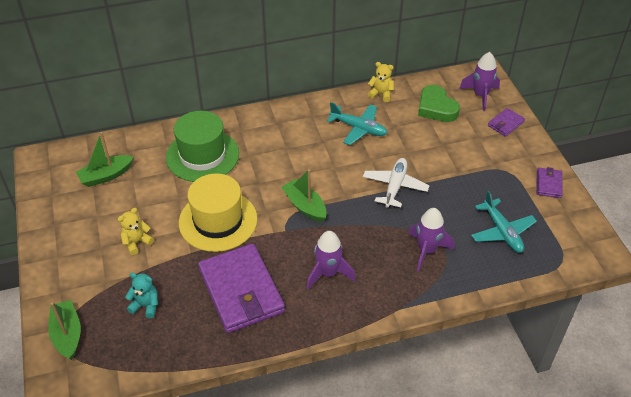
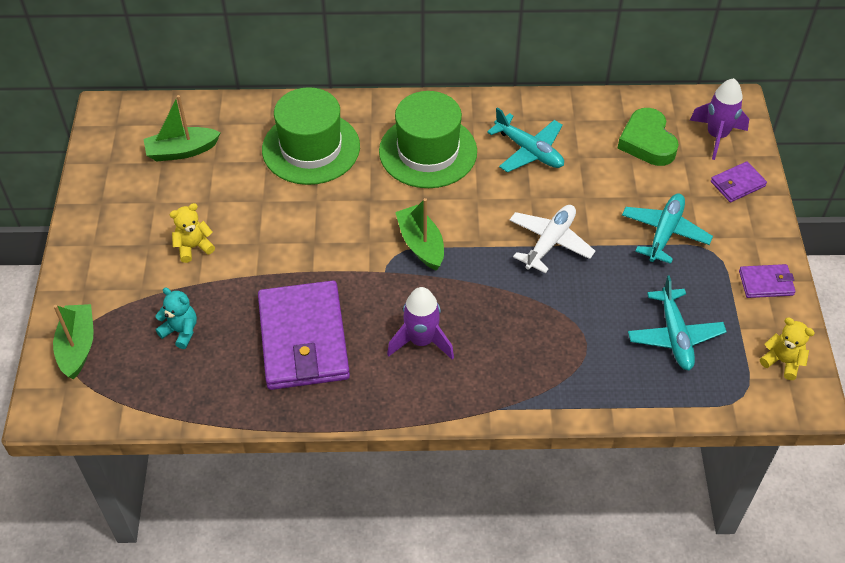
camera: 15 degrees right, 5 degrees up
yellow hat [179,173,258,252] -> none
yellow teddy bear [368,62,394,102] -> yellow teddy bear moved to [760,318,815,380]
purple rocket [409,208,454,271] -> none
purple wallet [536,167,562,198] -> purple wallet turned 60 degrees clockwise [739,264,796,298]
none -> green hat [379,91,477,188]
none -> turquoise plane [622,193,713,264]

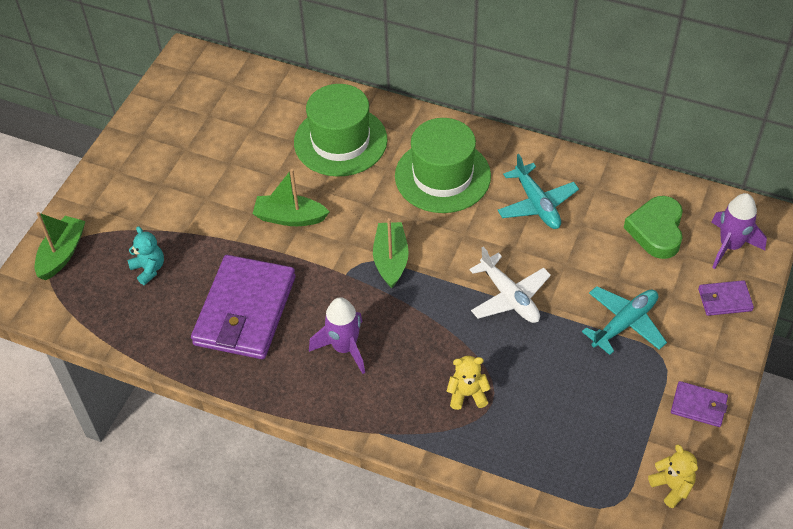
camera: 25 degrees right, 0 degrees up
green boat [144,95,221,162] -> green boat moved to [253,169,329,226]
yellow teddy bear [169,203,215,263] -> yellow teddy bear moved to [447,356,491,410]
white plane [509,205,595,273] -> white plane turned 90 degrees clockwise [469,247,551,323]
turquoise plane [628,275,727,370] -> none

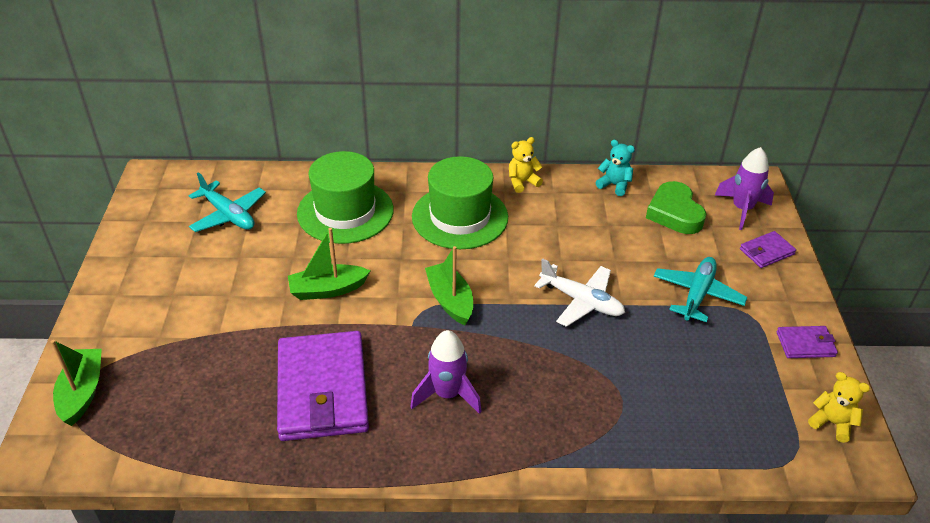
camera: 25 degrees left, 10 degrees down
turquoise teddy bear [127,226,164,285] -> turquoise teddy bear moved to [595,140,635,196]
yellow teddy bear [447,356,491,410] -> yellow teddy bear moved to [509,137,543,193]
turquoise plane [498,154,579,229] -> turquoise plane moved to [189,172,266,232]

